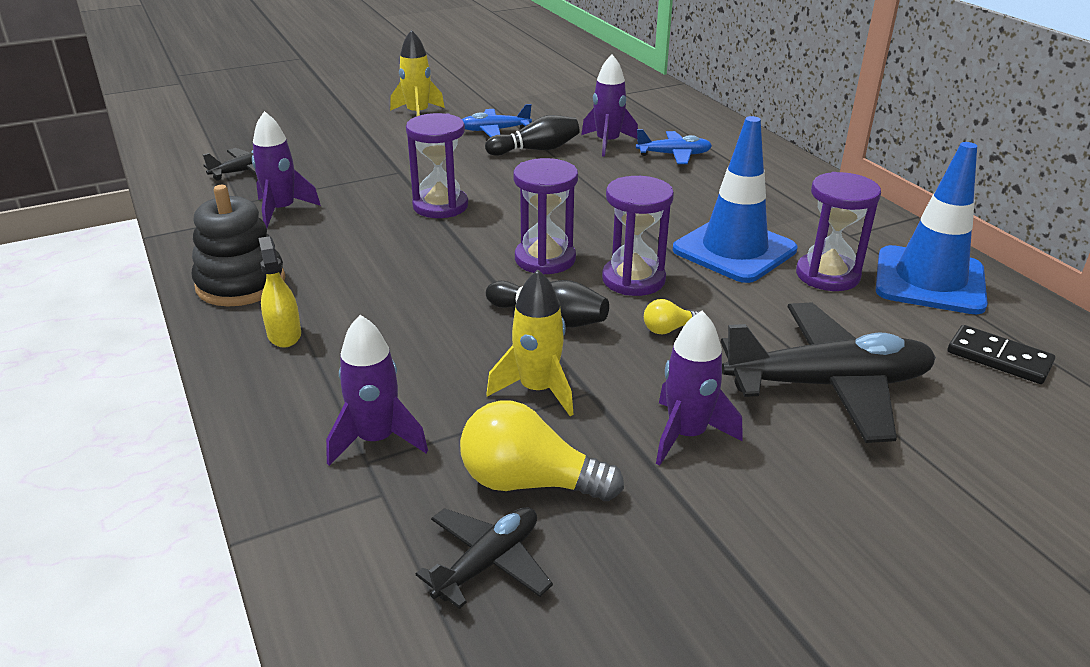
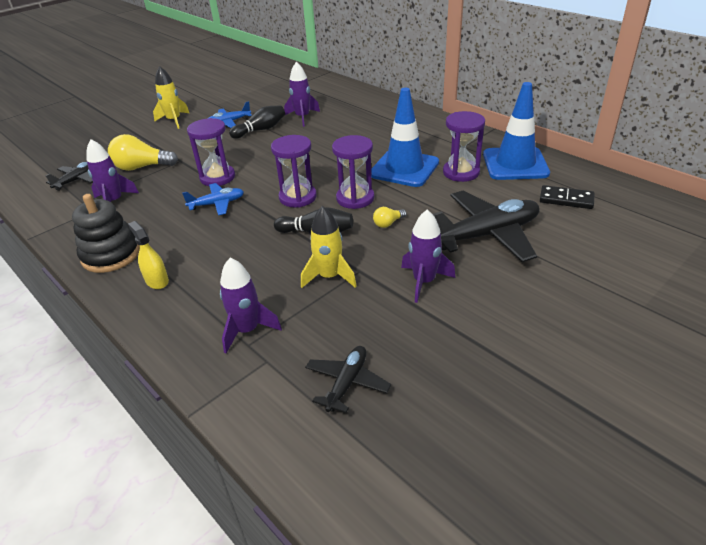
camera: 15 degrees left, 5 degrees up
yellow light bulb [460,400,624,501] -> yellow light bulb moved to [108,134,178,171]
blue plane [636,129,712,164] -> blue plane moved to [182,183,244,215]

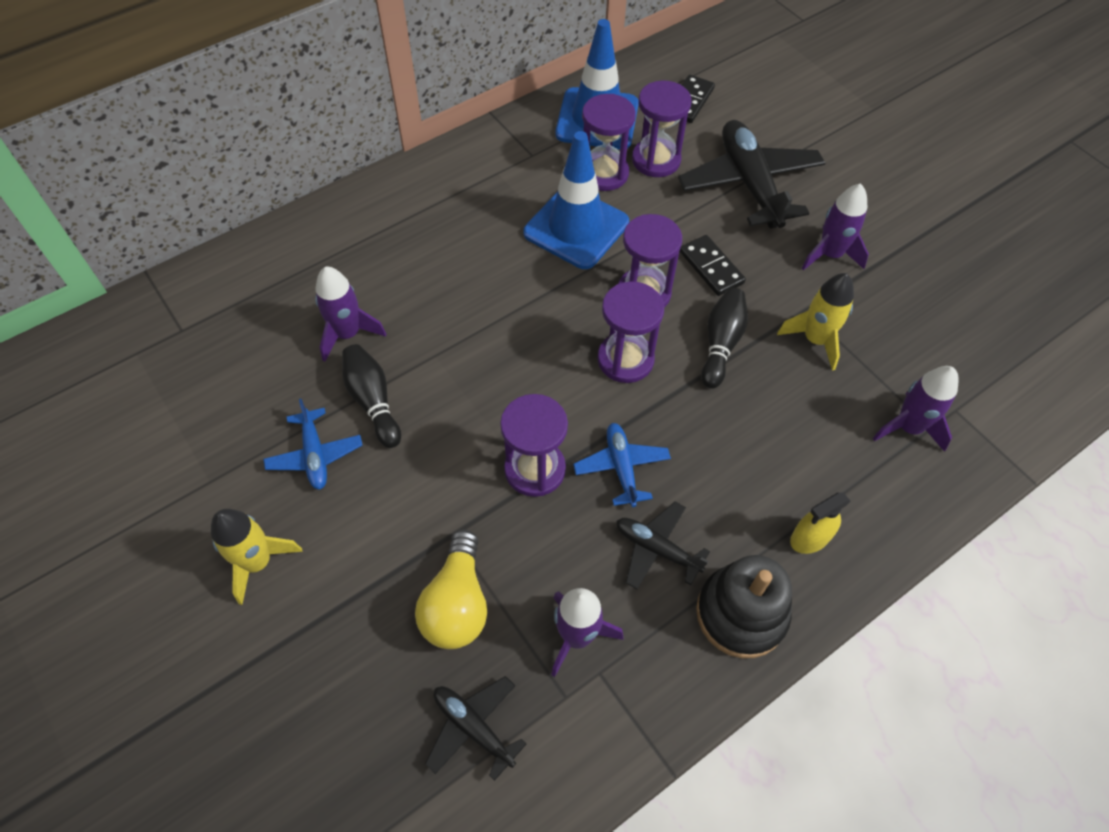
camera: 85 degrees left, 20 degrees up
black plane [305,346,391,413] -> black plane moved to [616,502,710,589]
yellow light bulb [373,207,407,228] -> black domino [680,235,746,296]
none -> purple hourglass [632,80,692,177]

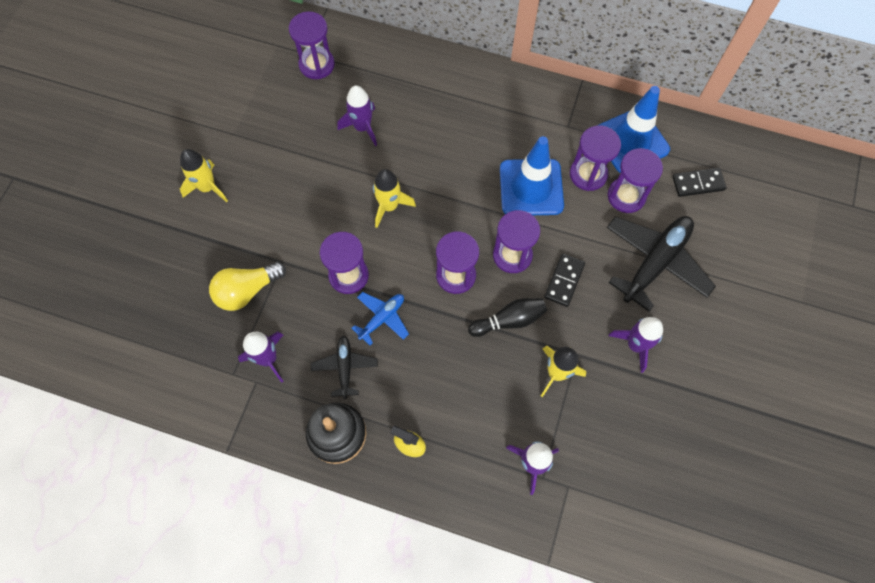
camera: 55 degrees right, 10 degrees up
blue plane [263,399,363,490] -> none
black bowling pin [342,344,401,448] -> none
black plane [425,676,526,781] -> none
none -> purple hourglass [289,11,335,79]
none -> yellow rocket [373,169,416,228]

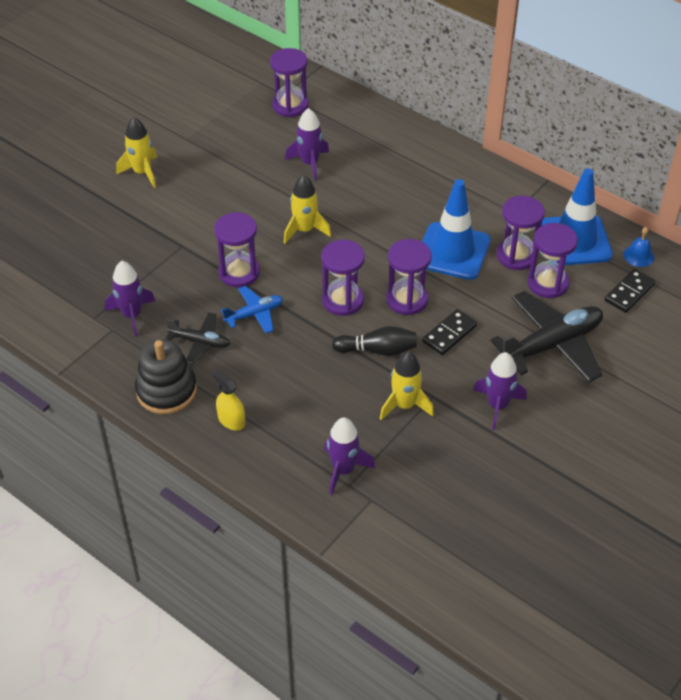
camera: 20 degrees right, 20 degrees down
yellow light bulb [209,262,286,311] -> none
black plane [311,335,378,399] -> black plane turned 90 degrees clockwise [165,312,230,364]
black domino [672,168,726,197] -> black domino turned 60 degrees counterclockwise [605,269,655,313]
none -> blue bell [623,227,654,267]

